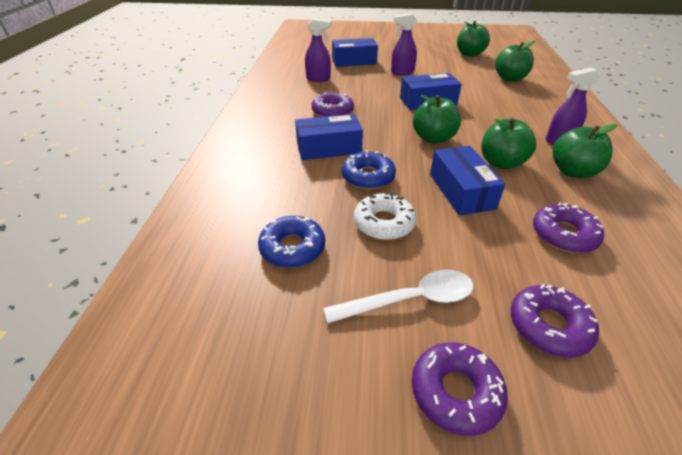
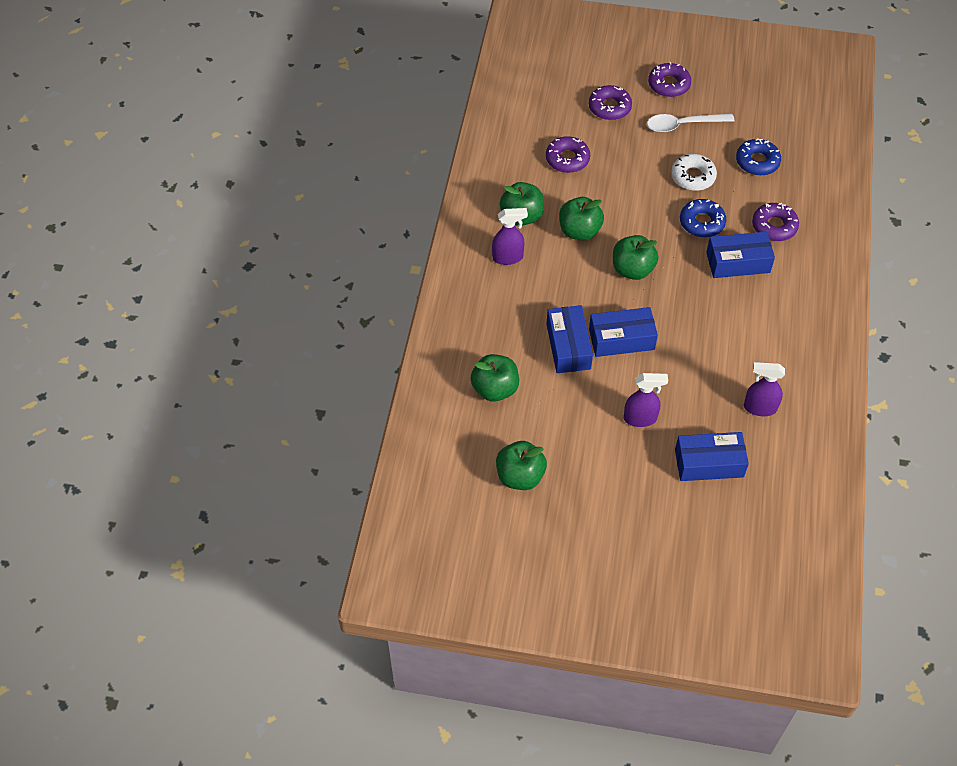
camera: 175 degrees left, 15 degrees up
purple donut [312,92,354,117] -> purple donut moved to [752,203,799,241]
blue box [430,146,505,215] -> blue box moved to [547,305,593,373]

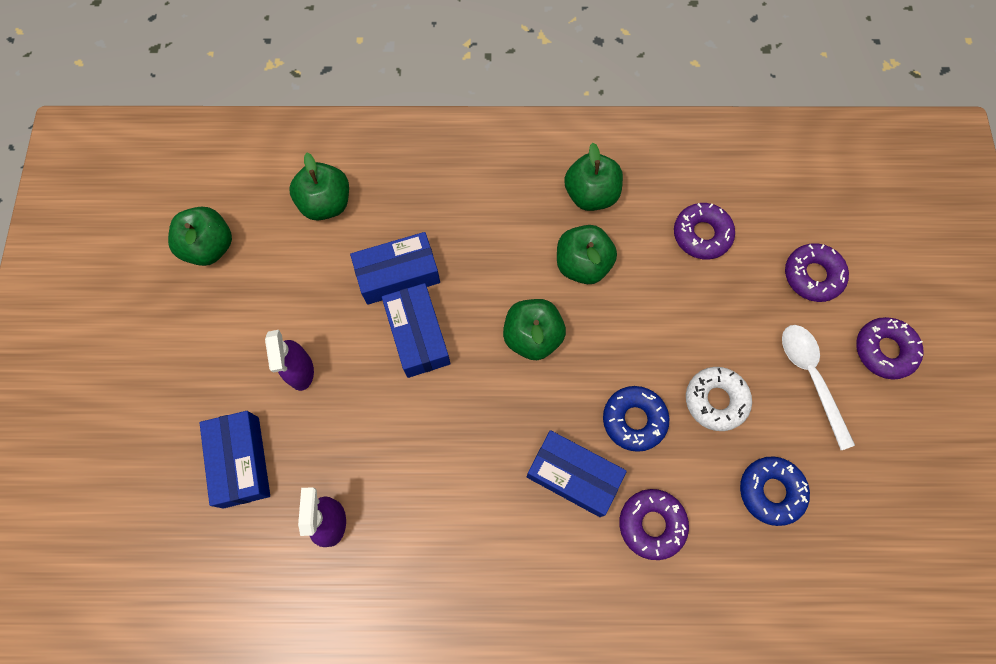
camera: 80 degrees right, 15 degrees up
purple spray bottle [492,208,528,265] -> none
blue box [706,232,775,278] -> blue box turned 45 degrees counterclockwise [527,430,627,517]

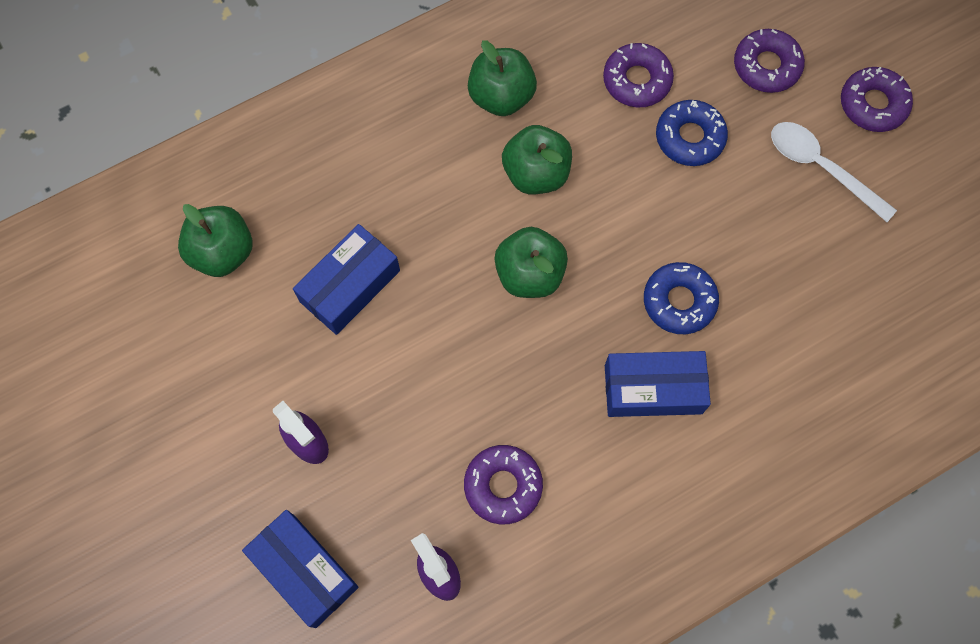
camera: 30 degrees left, 0 degrees up
green apple [168,207,232,266] -> none
blue box [382,283,451,378] -> none
purple donut [619,489,689,560] -> purple donut moved to [464,445,543,524]
white donut [686,367,752,431] -> none
blue donut [740,456,810,526] -> blue donut moved to [656,100,728,166]

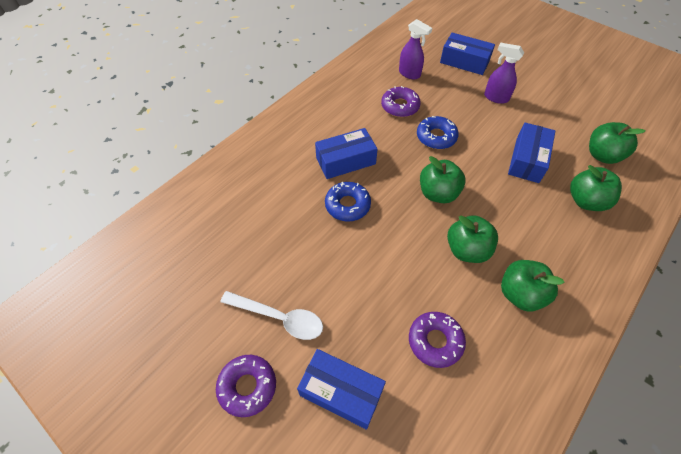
camera: 160 degrees right, 15 degrees down
blue donut [656,100,728,166] -> blue donut moved to [417,116,459,149]
purple donut [734,29,805,93] -> blue box [297,349,386,430]
none -> green apple [570,165,622,211]

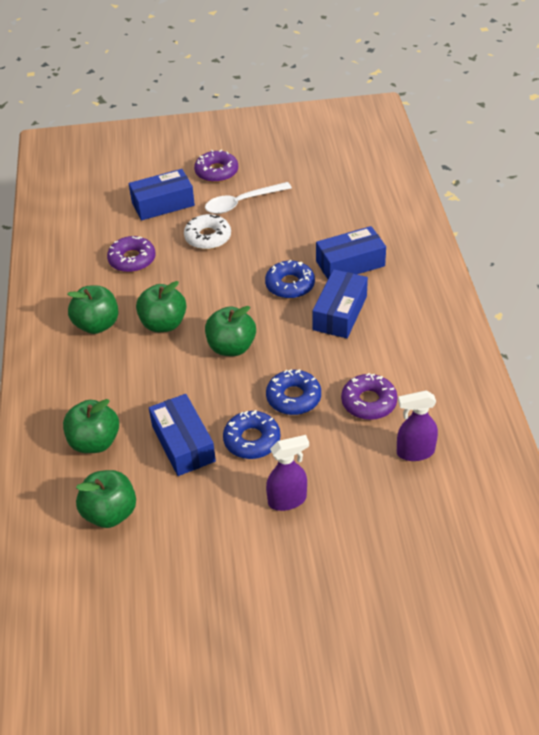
camera: 135 degrees right, 10 degrees down
blue box [440,32,495,75] -> blue box moved to [316,226,386,279]
none -> white donut [184,214,231,250]
none -> blue donut [223,410,280,459]

